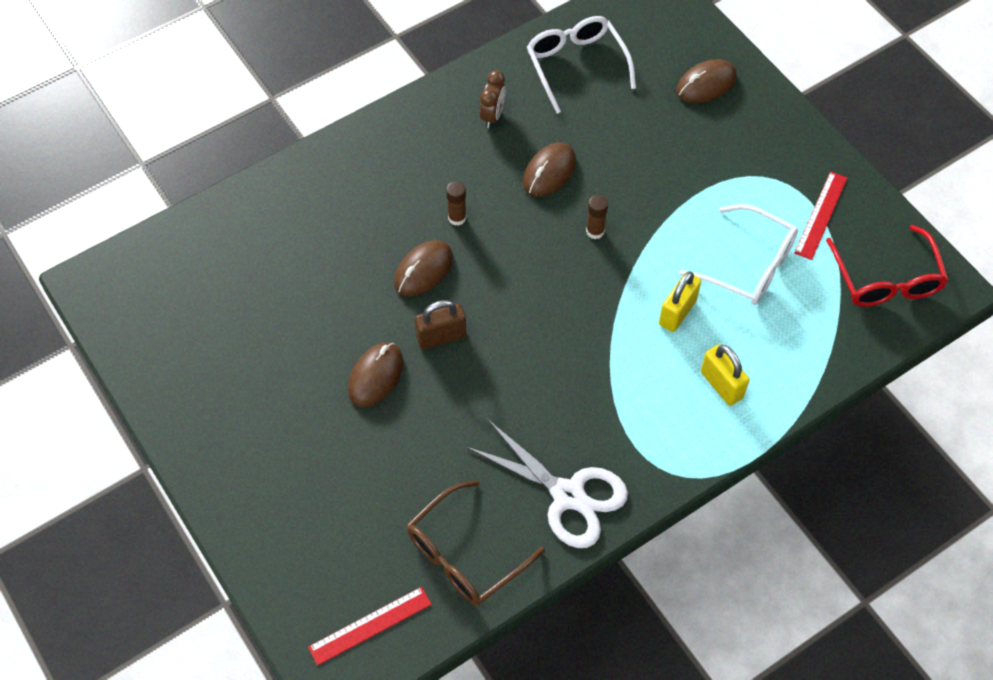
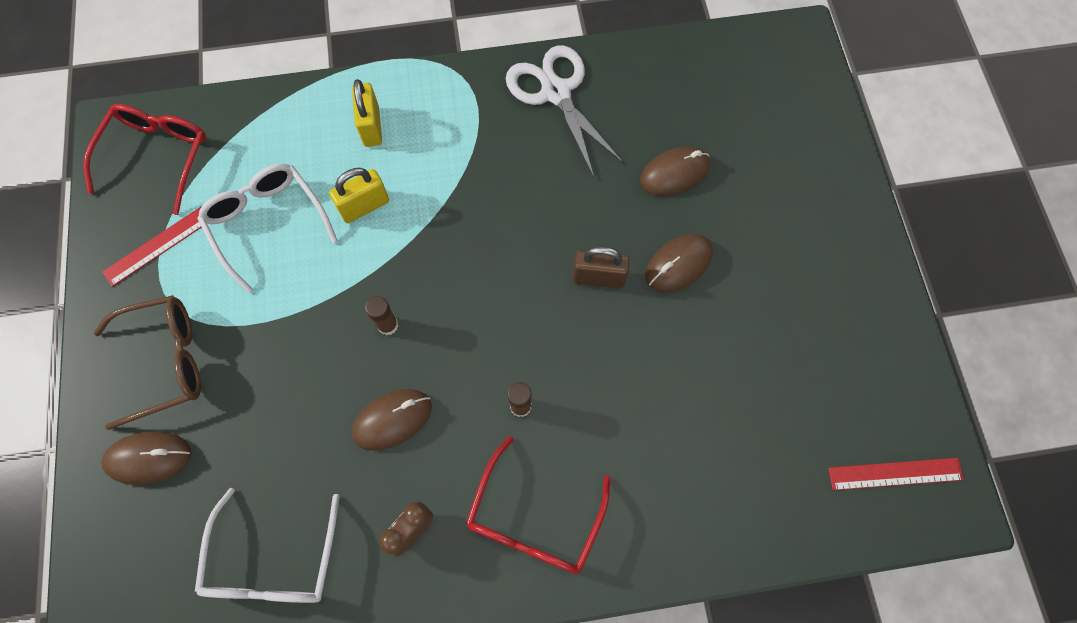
camera: 155 degrees left, 10 degrees up
red ruler [308,587,432,666] -> red ruler moved to [828,458,964,490]
brown mouse [394,240,453,297] -> brown mouse moved to [640,146,710,196]
brown glasses [407,480,545,606] -> brown glasses moved to [94,295,201,430]
none -> red glasses [465,436,610,574]

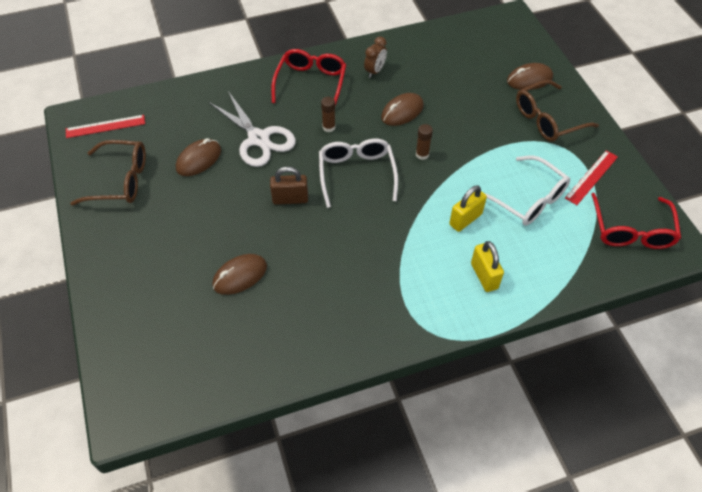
camera: 170 degrees right, 15 degrees down
white glasses [195,488,340,603] -> white glasses moved to [319,139,398,208]
white scissors [506,45,624,177] -> white scissors moved to [209,91,296,167]
brown mouse [645,234,713,292] -> brown mouse moved to [176,138,221,176]
none -> brown glasses [70,140,146,205]

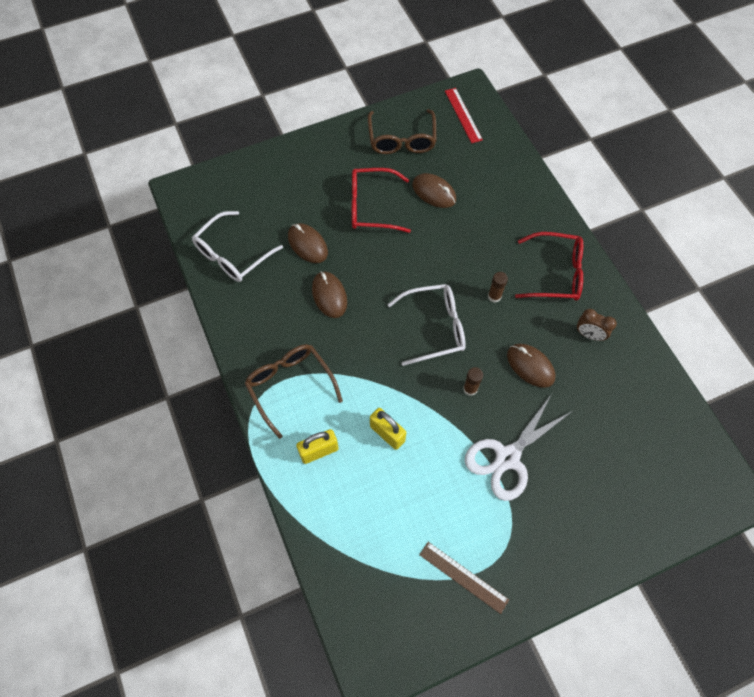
camera: 85 degrees right, 10 degrees up
white scissors [209,91,296,167] -> white scissors moved to [465,394,571,501]
brown padlock [270,166,308,205] -> none
white glasses [484,155,570,226] -> white glasses moved to [192,211,283,282]
brown mouse [507,63,553,90] -> brown mouse moved to [312,271,347,318]
brown glasses [516,80,599,142] -> brown glasses moved to [244,344,343,439]
red ruler [565,150,618,205] -> brown ruler [419,542,509,614]
red glasses [591,193,681,249] -> red glasses moved to [352,168,411,233]

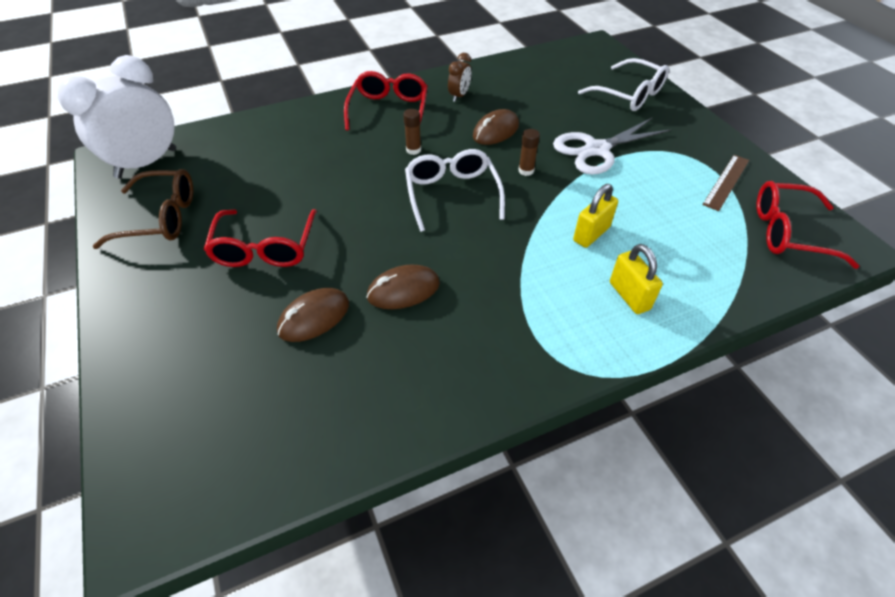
camera: 90 degrees left, 15 degrees down
white glasses [192,211,283,282] -> white glasses moved to [578,58,669,111]
brown glasses [244,344,343,439] -> none
brown mouse [412,173,456,208] -> none
red ruler [445,88,483,143] -> white clock [57,55,176,178]
white scissors [465,394,571,501] -> white scissors turned 105 degrees clockwise [553,118,671,175]
none -> red glasses [757,181,860,269]

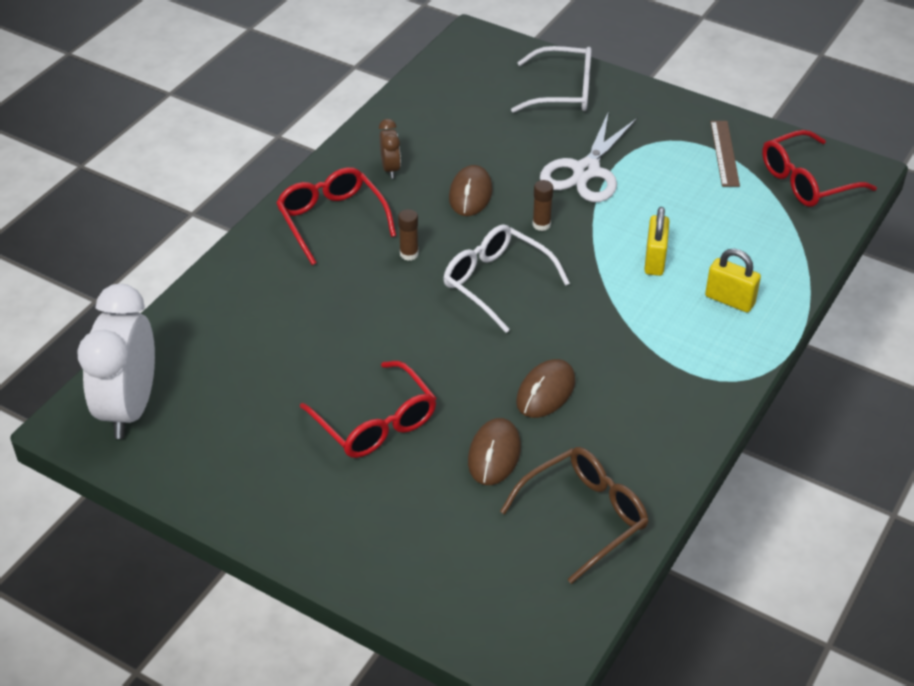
camera: 35 degrees left, 5 degrees down
brown glasses [92,169,193,249] -> brown glasses moved to [500,447,649,584]

